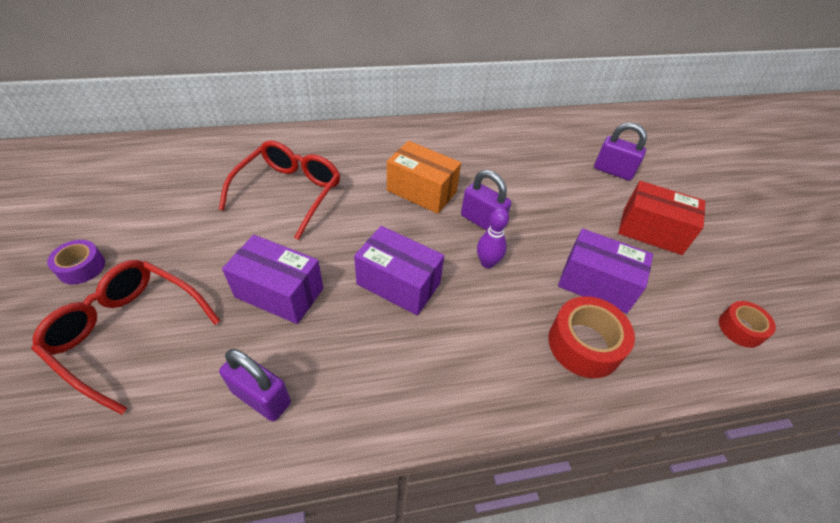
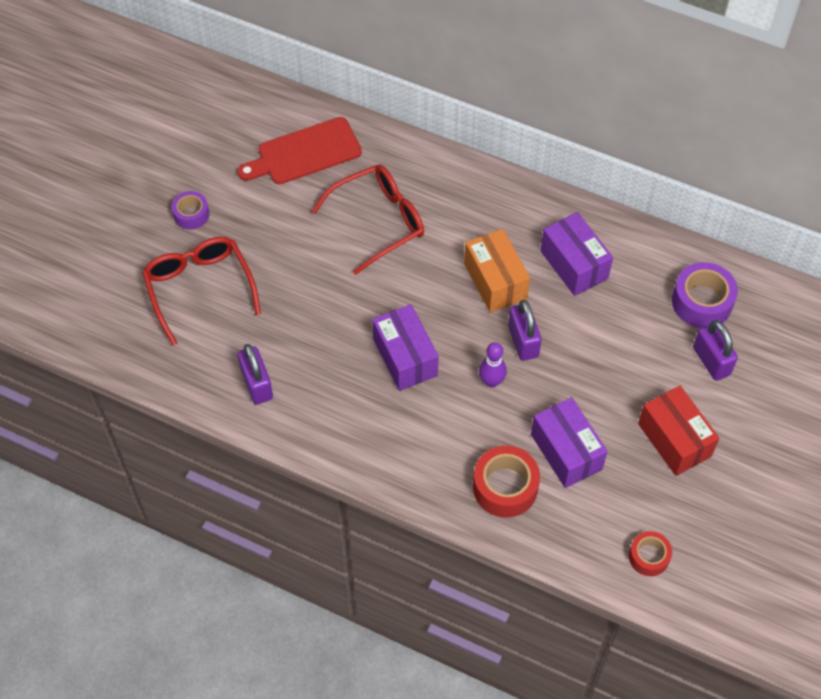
camera: 40 degrees right, 10 degrees up
purple box [222,235,323,324] -> purple box moved to [540,212,613,296]
none -> red cutting board [237,117,362,184]
none -> purple tape [672,262,738,328]

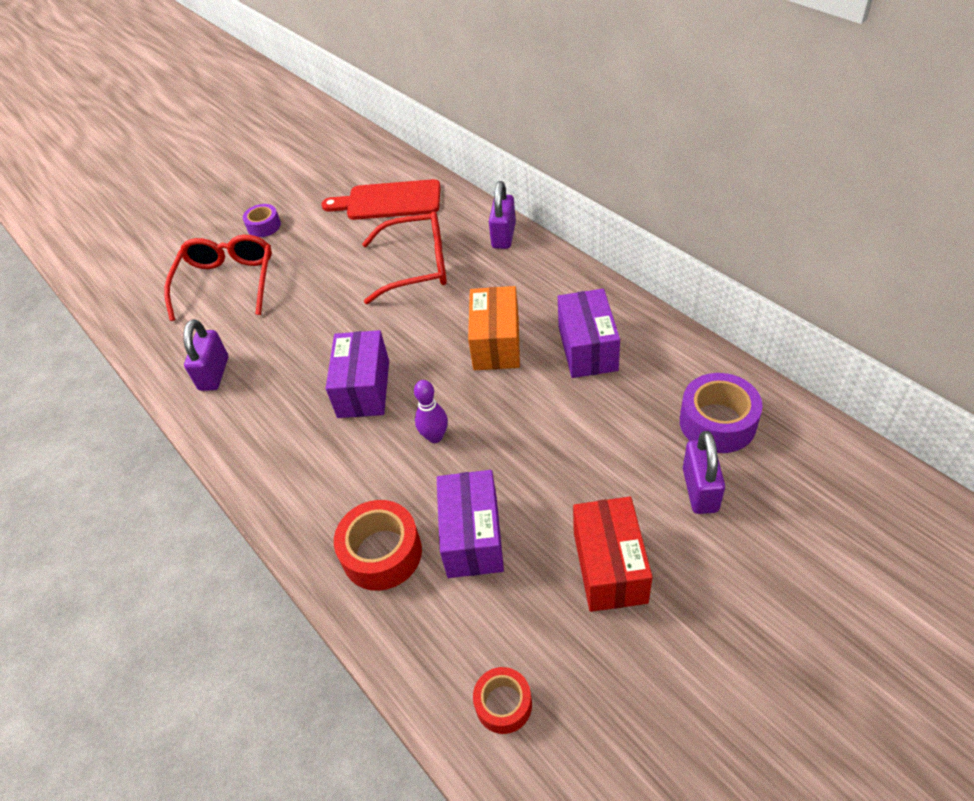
camera: 30 degrees right, 10 degrees down
purple padlock [508,300,542,361] -> purple padlock moved to [489,181,516,249]

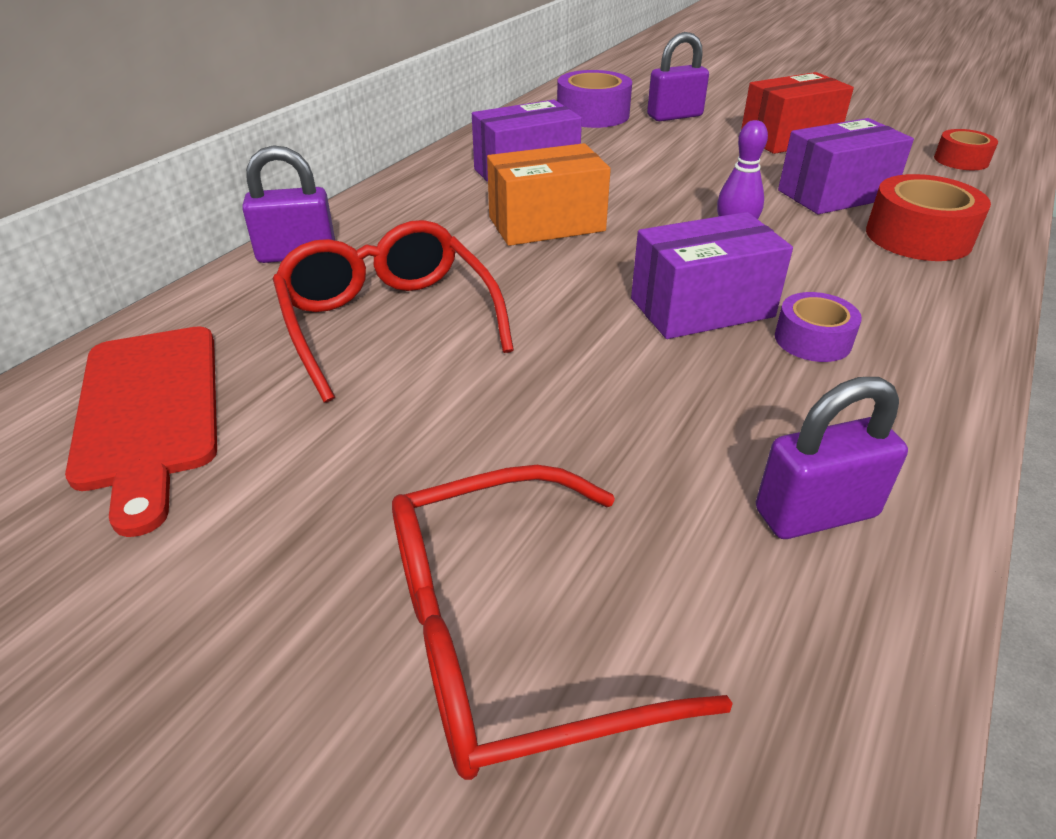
camera: 115 degrees left, 10 degrees down
purple tape [243,204,281,237] -> purple tape moved to [775,292,862,362]

